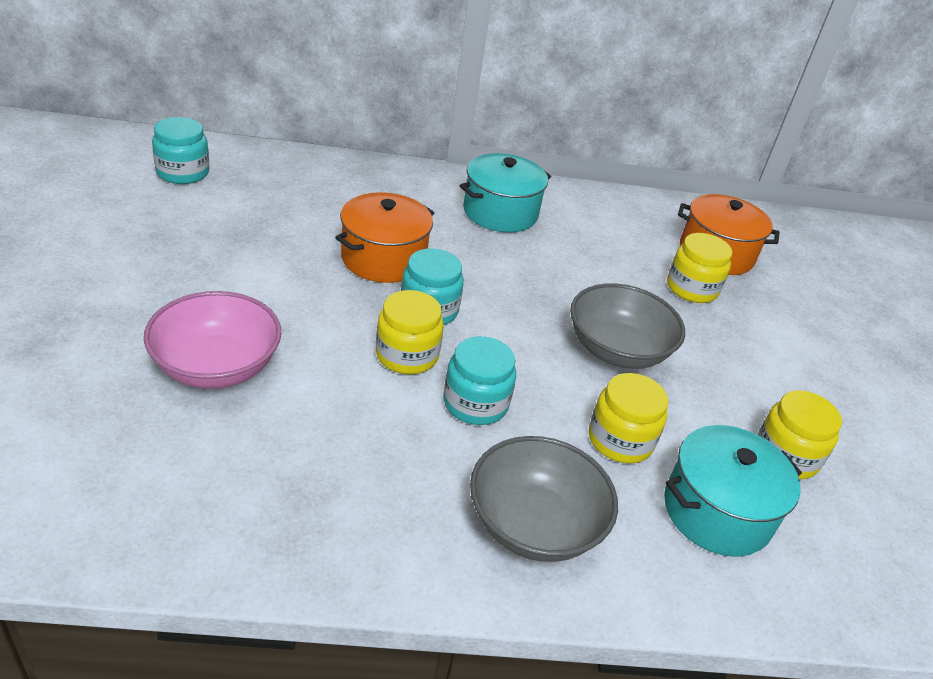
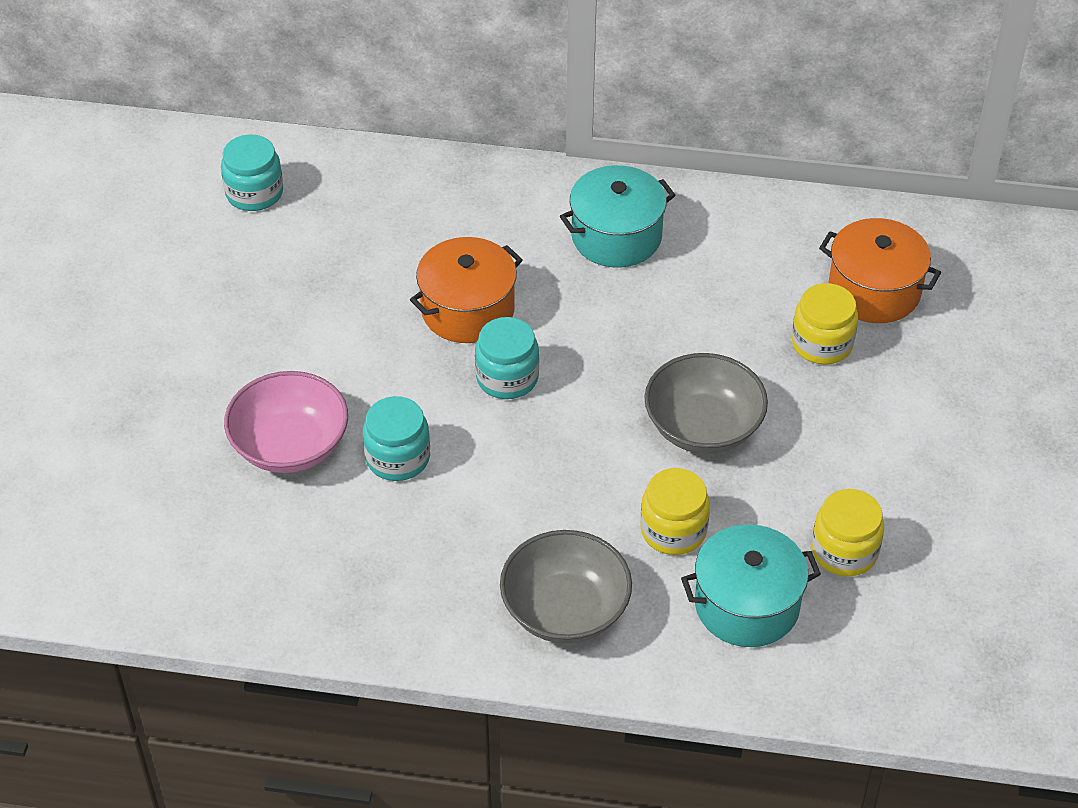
camera: 15 degrees right, 10 degrees up
yellow jar [376,290,444,374] -> none
turquoise jar [443,336,516,425] -> turquoise jar moved to [363,396,430,481]

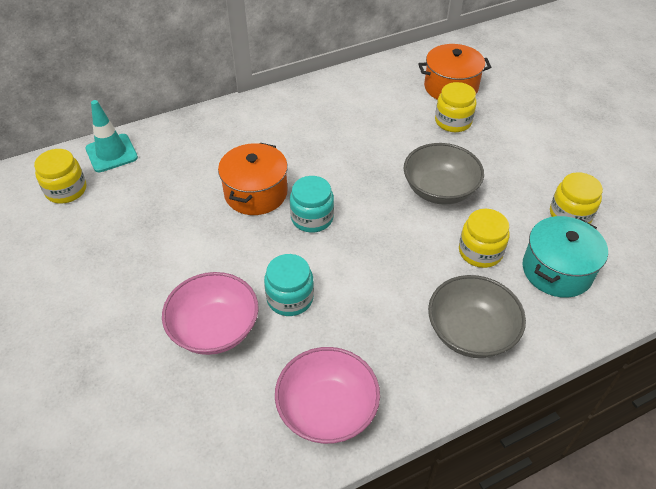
camera: 35 degrees left, 0 degrees up
turquoise jar [221,135,283,211] -> yellow jar [34,149,86,204]
turquoise pot [560,165,676,268] -> none
none -> turquoise traffic cone [85,100,138,172]
none -> pink bowl [275,347,380,444]

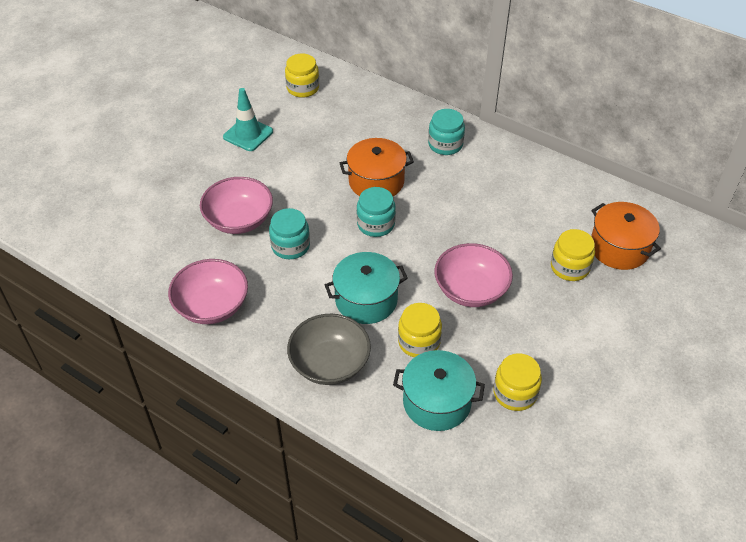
camera: 60 degrees right, 0 degrees up
turquoise traffic cone [85,100,138,172] -> turquoise traffic cone moved to [223,88,273,151]
grey bowl [404,143,484,205] -> pink bowl [434,243,513,307]
none -> turquoise pot [325,252,408,324]
none -> turquoise jar [428,109,465,155]

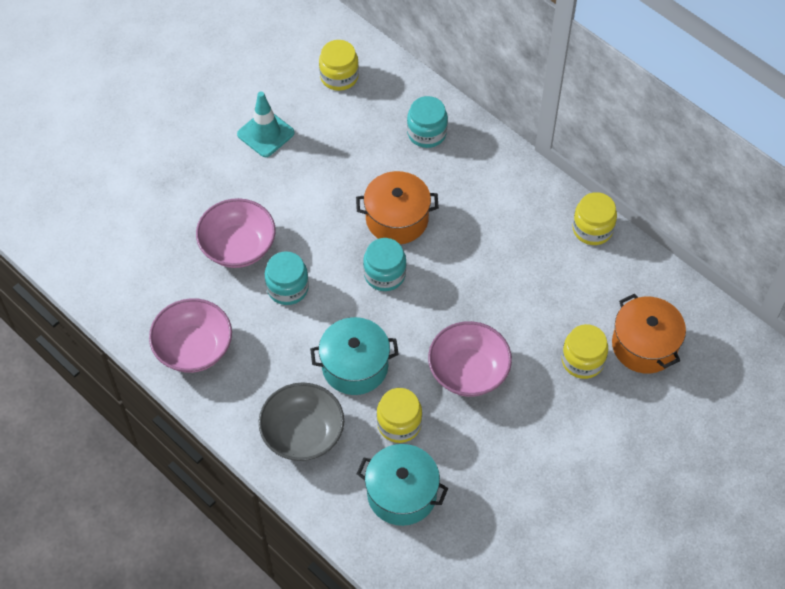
camera: 10 degrees right, 10 degrees up
turquoise jar [428,109,465,155] -> turquoise jar moved to [407,96,448,148]
yellow jar [493,353,542,411] -> yellow jar moved to [573,192,617,245]

